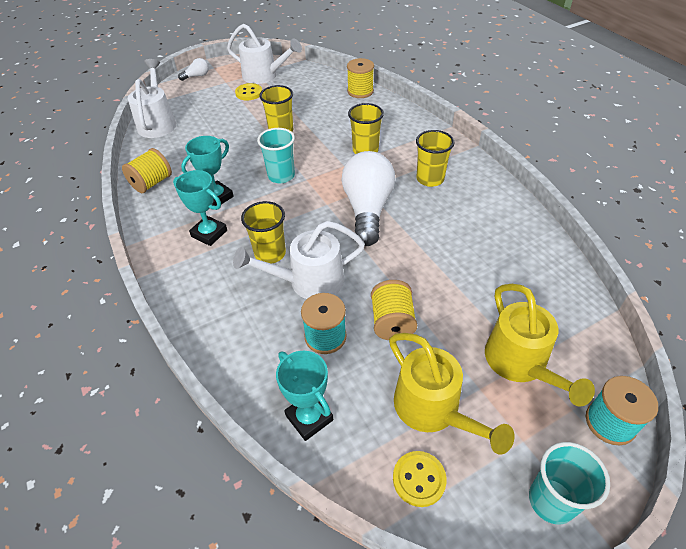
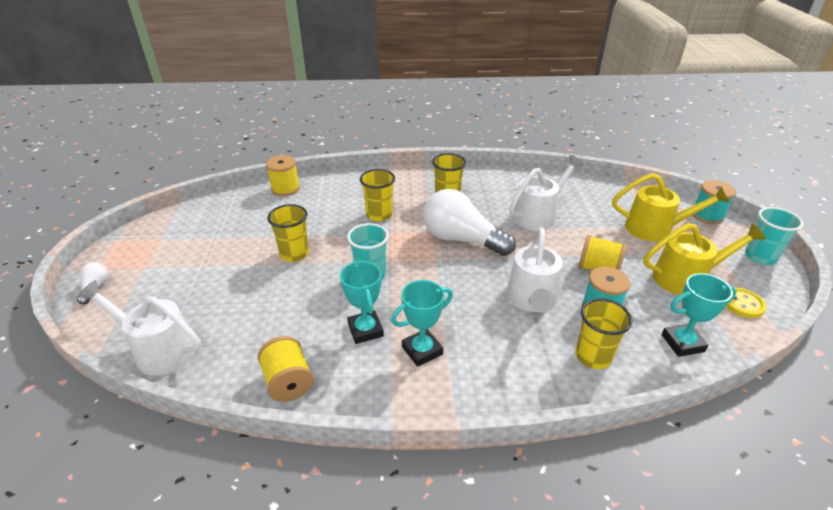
camera: 65 degrees left, 10 degrees down
white watering can [227,24,302,84] -> white watering can moved to [509,155,583,230]
yellow button [235,83,262,100] -> none
yellow cup [241,201,286,264] -> yellow cup moved to [575,298,632,369]

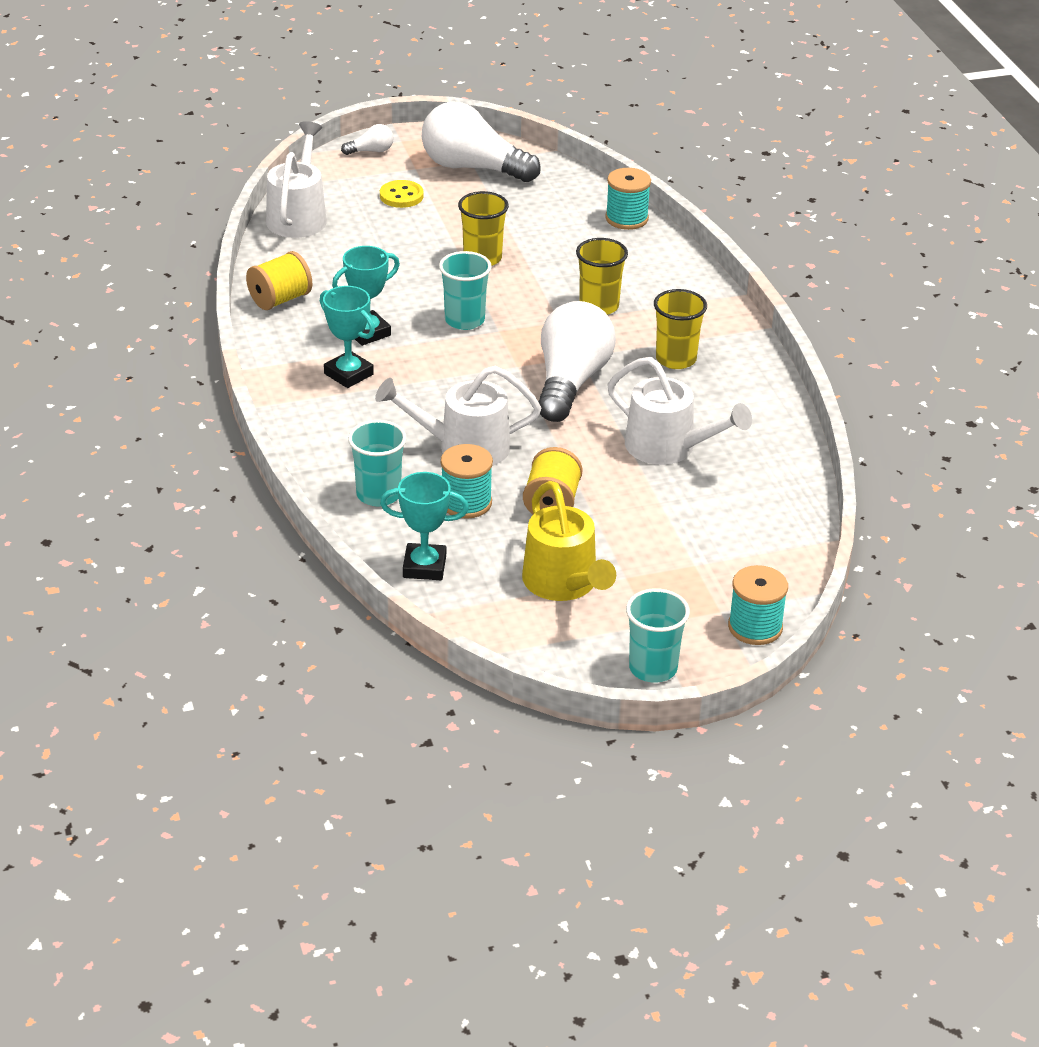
camera: 75 degrees right, 0 degrees up
yellow spool [266,155,300,196] -> turquoise spool [605,168,651,230]
yellow cup [575,298,632,369] -> turquoise cup [348,420,407,507]
yellow watering can [612,173,730,241] -> none
turquoise trophy [661,273,736,357] -> turquoise trophy turned 60 degrees counterclockwise [380,472,469,580]
yellow button [726,288,767,318] -> yellow button moved to [380,180,424,208]
none -> white light bulb [422,101,541,182]

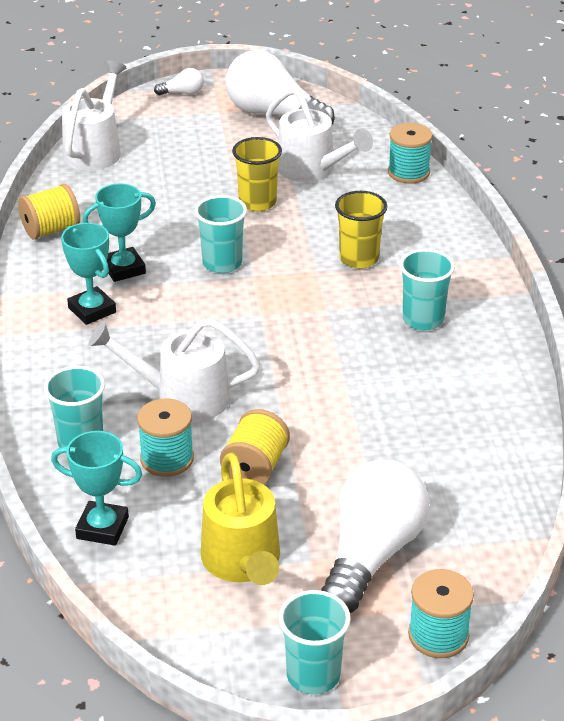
camera: 10 degrees right, 0 degrees up
yellow button [380,180,424,208] -> none
white light bulb [538,301,616,422] -> white light bulb moved to [321,460,429,613]
white watering can [607,357,752,465] -> white watering can moved to [266,88,373,182]
yellow cup [654,289,707,369] -> turquoise cup [400,249,455,331]

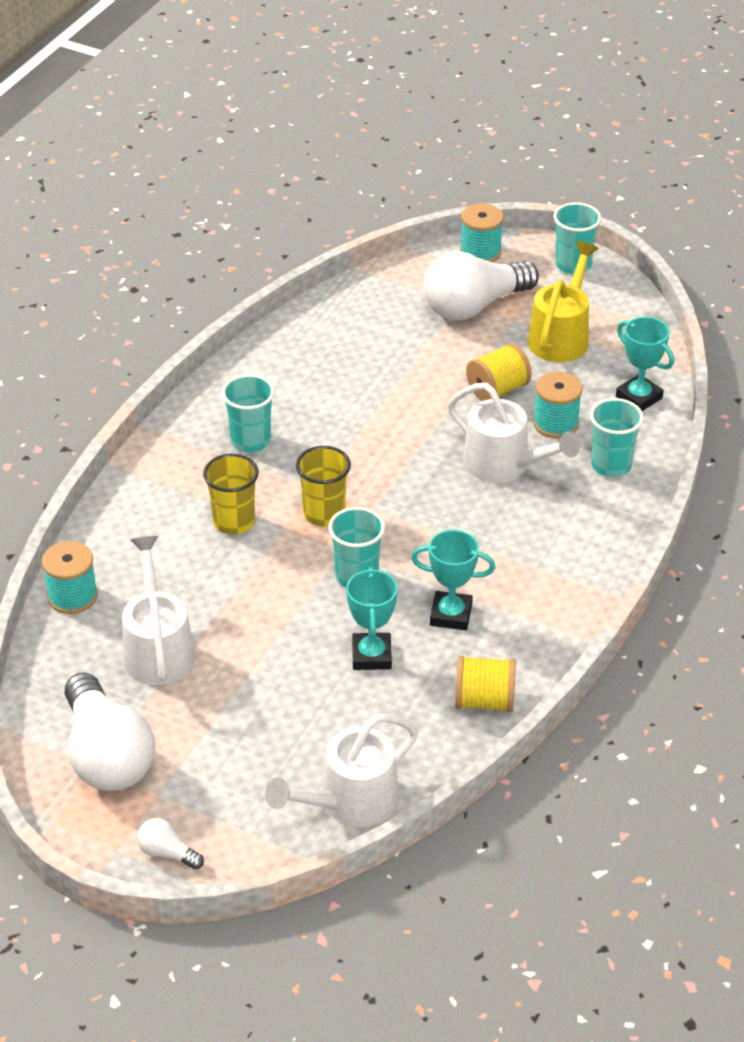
camera: 145 degrees left, 5 degrees up
turquoise trophy [61,223,116,325] -> turquoise trophy moved to [346,567,398,670]
yellow cup [232,137,282,211] -> yellow cup moved to [296,446,351,526]

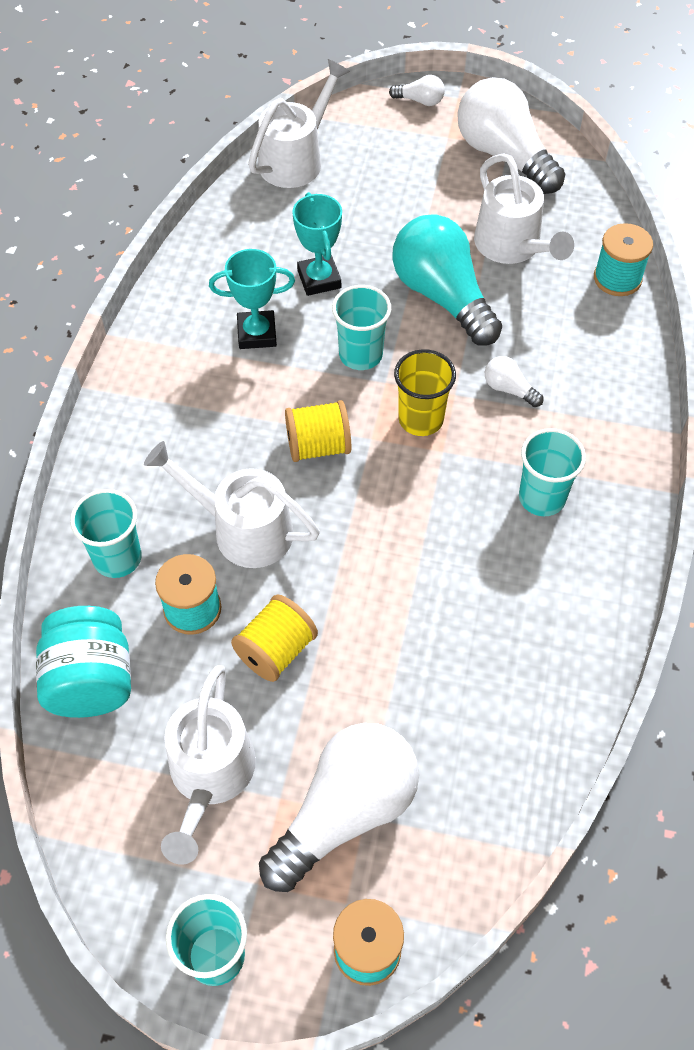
camera: 165 degrees right, 15 degrees up
yellow cup [203,453,259,535] -> white light bulb [485,356,543,407]
yellow spool [455,656,516,712] -> yellow spool moved to [285,400,351,462]
yellow watering can [528,241,598,362] -> white watering can [161,665,256,865]
turquoise trophy [616,317,674,411] -> turquoise jar [36,606,131,718]
none -> turquoise light bulb [392,214,502,345]

